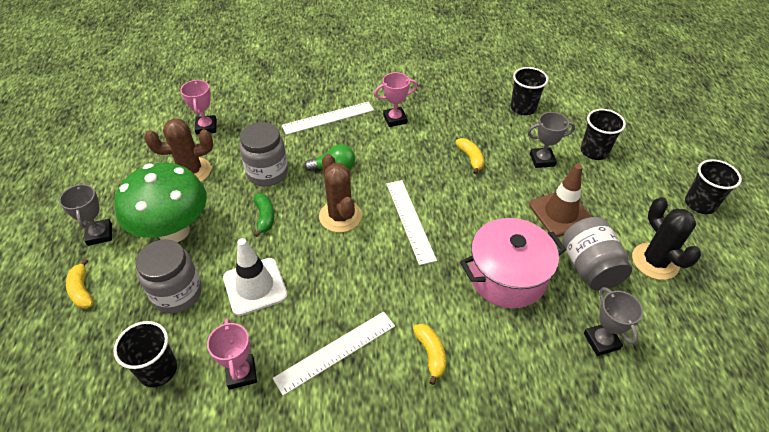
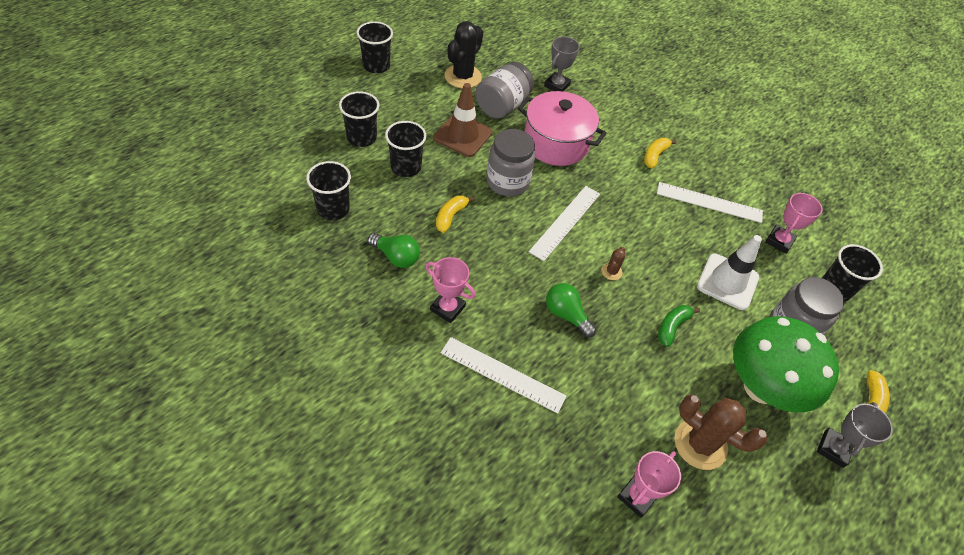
camera: 135 degrees left, 5 degrees up
grey jar [240,122,288,186] -> grey jar moved to [487,129,536,197]
brown cactus [319,154,362,233] -> brown cactus [602,247,625,280], size x0.46
grey trophy [527,112,575,168] -> black cup [385,121,427,177]
none -> green light bulb [368,233,420,268]

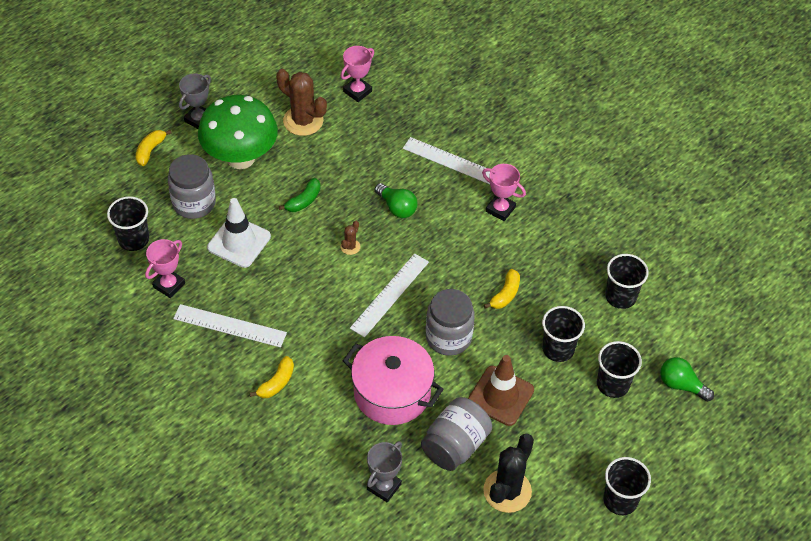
camera: 175 degrees left, 0 degrees up
green light bulb [368,233,420,268] -> green light bulb moved to [660,357,714,402]

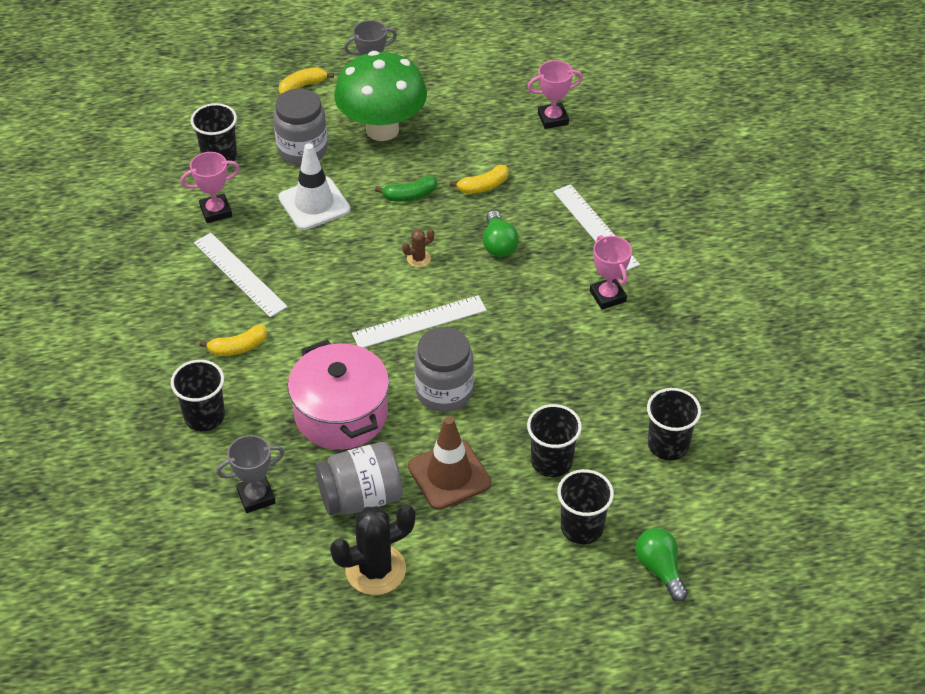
camera: 35 degrees right, 5 degrees down
brown cactus [276,69,327,136] -> none
yellow banana [484,269,520,309] -> yellow banana moved to [450,165,509,194]
black cup [603,457,651,515] -> black cup moved to [171,360,225,431]

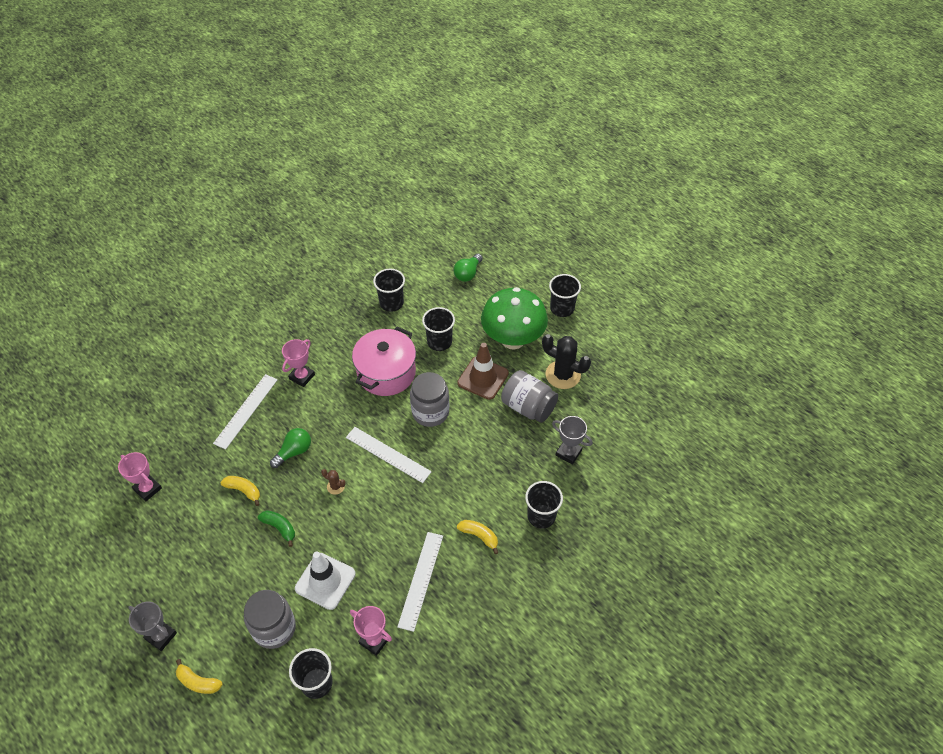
camera: 125 degrees left, 5 degrees up
pink pot [288,340,389,450] -> pink pot moved to [352,326,416,396]
green mushroom [334,51,427,141] -> green mushroom moved to [481,287,548,350]
black cup [557,469,614,544] -> black cup moved to [549,274,581,317]

